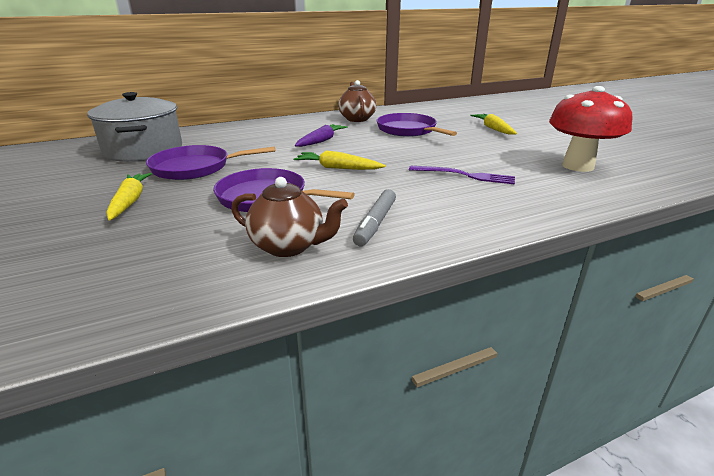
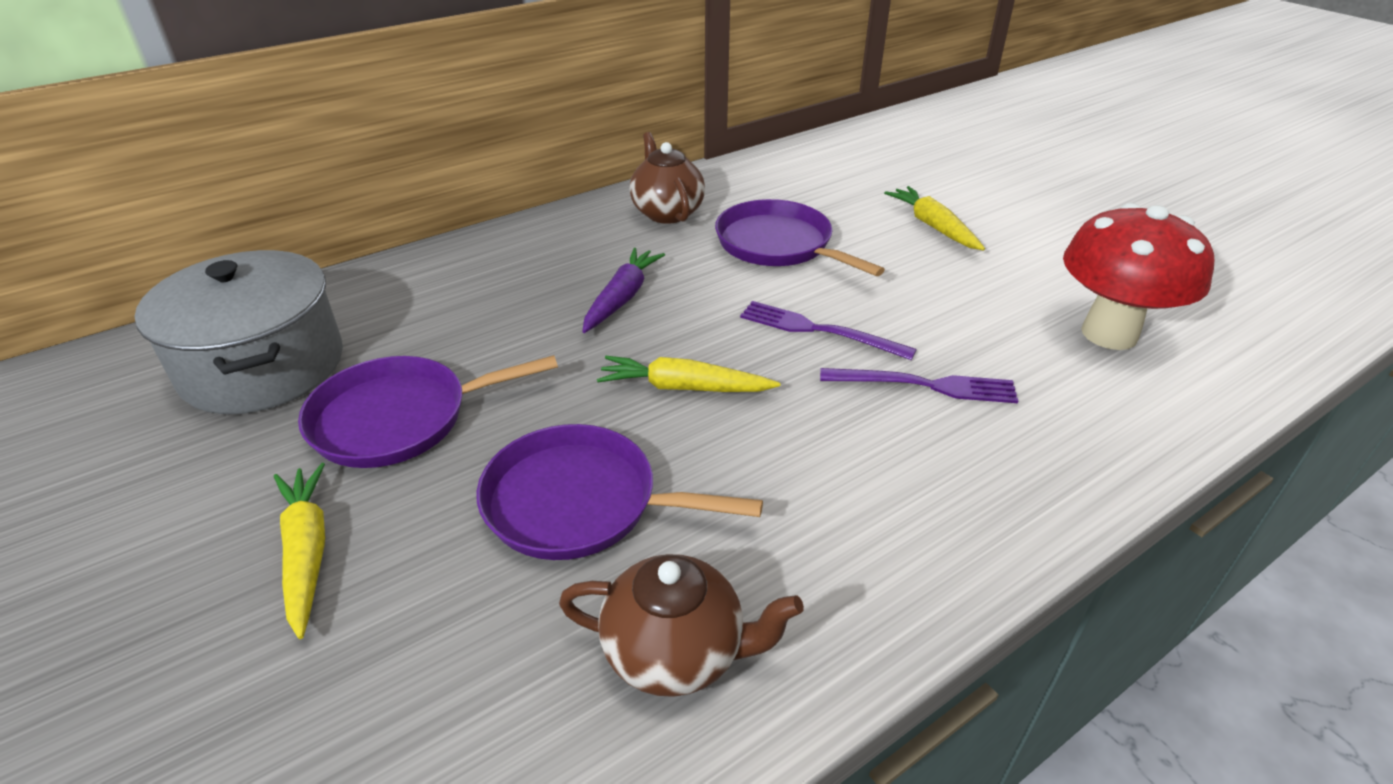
camera: 10 degrees left, 10 degrees up
grey marker [353,189,396,246] -> none
none -> purple fork [740,301,917,360]

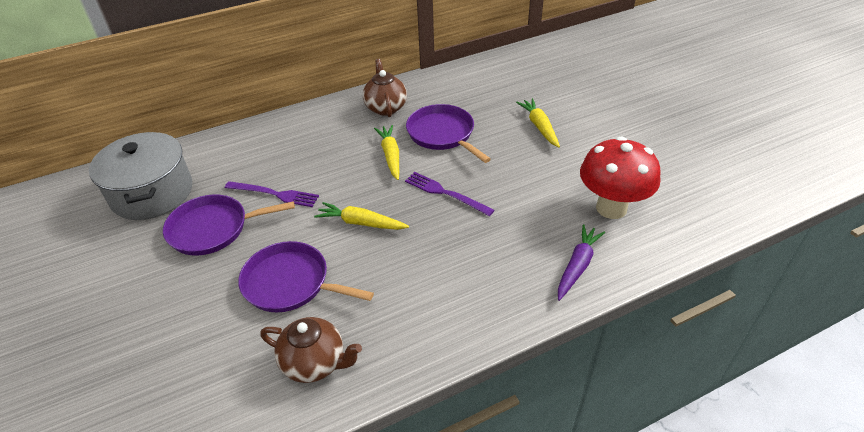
camera: 10 degrees right, 5 degrees up
yellow carrot [274,463,325,639] -> yellow carrot moved to [374,125,399,180]
purple carrot [582,248,665,333] -> purple carrot moved to [558,224,605,301]
purple fork [820,368,1018,403] -> purple fork moved to [225,181,319,207]

